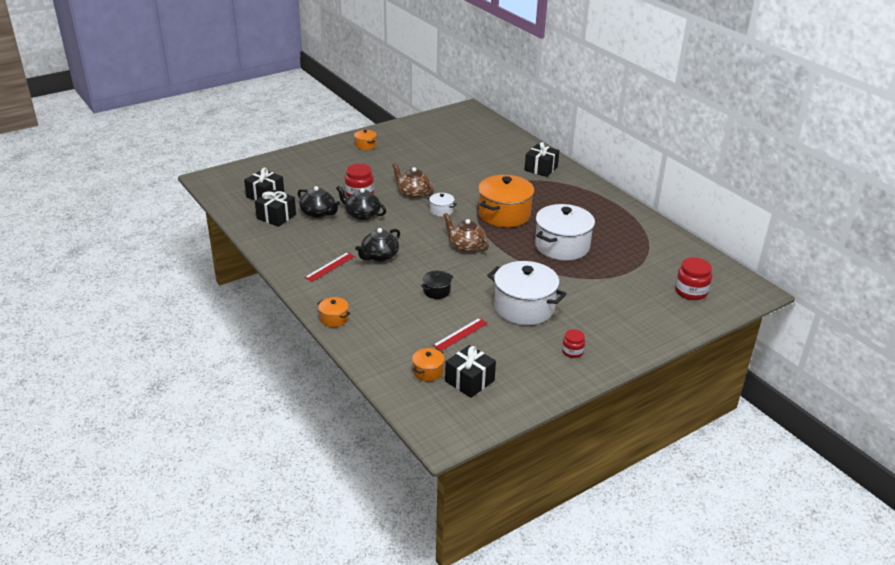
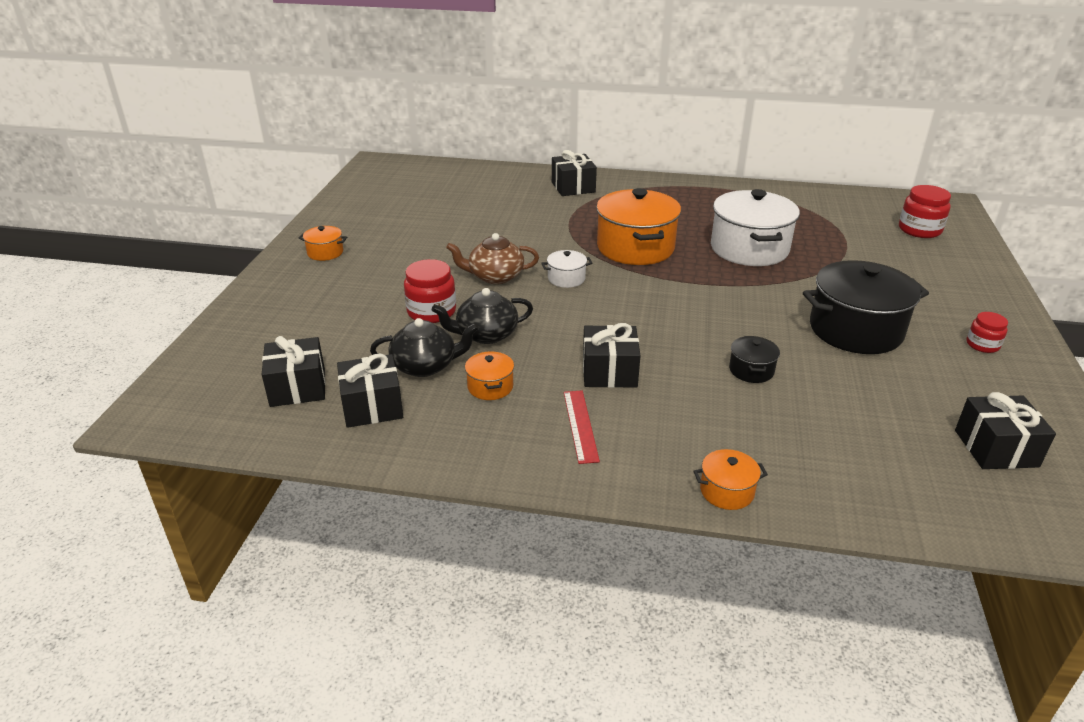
camera: 45 degrees left, 0 degrees up
black teapot [355,228,400,262] -> black gift [583,323,641,388]
orange pot [412,348,445,381] -> orange pot moved to [465,351,514,400]
red ruler [433,318,488,351] -> none
brown teapot [443,213,489,252] -> none
white pot [487,261,566,325] -> black pot [803,260,929,354]

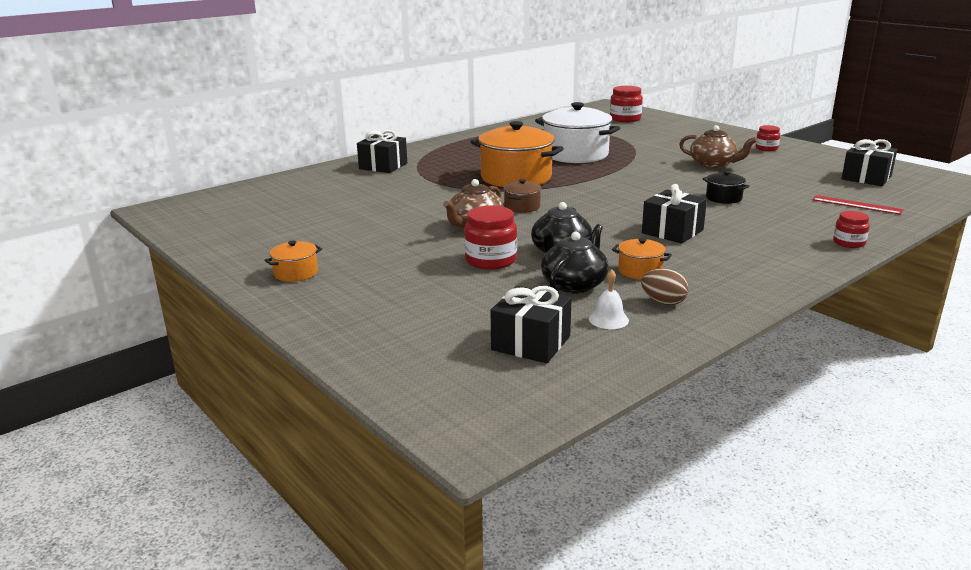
camera: 50 degrees left, 10 degrees down
black gift [337,353,403,428] -> white bell [589,269,629,329]
white pot [541,250,592,288] -> brown pot [503,179,542,213]
red ruler [564,391,600,464] -> red ruler moved to [812,195,904,215]
orange pot [693,449,768,510] -> red jar [833,211,870,248]
black pot [803,260,929,354] -> brown teapot [679,125,757,168]
none -> brown egg [641,268,689,305]

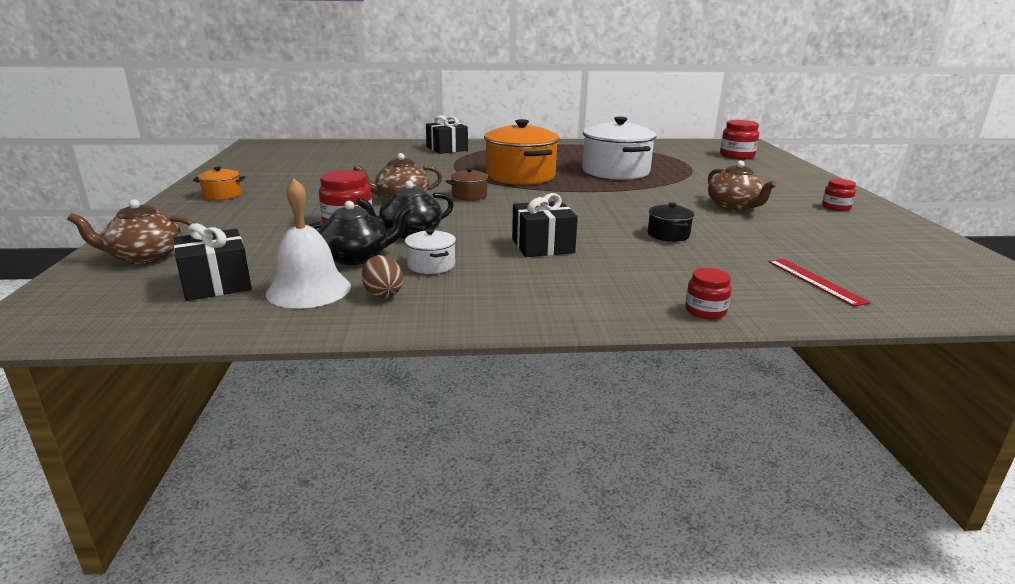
camera: 35 degrees right, 0 degrees up
white bell [589,269,629,329] -> white bell [266,178,351,308], size x1.95
orange pot [612,238,672,280] -> white pot [405,229,456,274]
black gift [841,139,897,186] -> none
none -> brown teapot [67,199,195,265]

